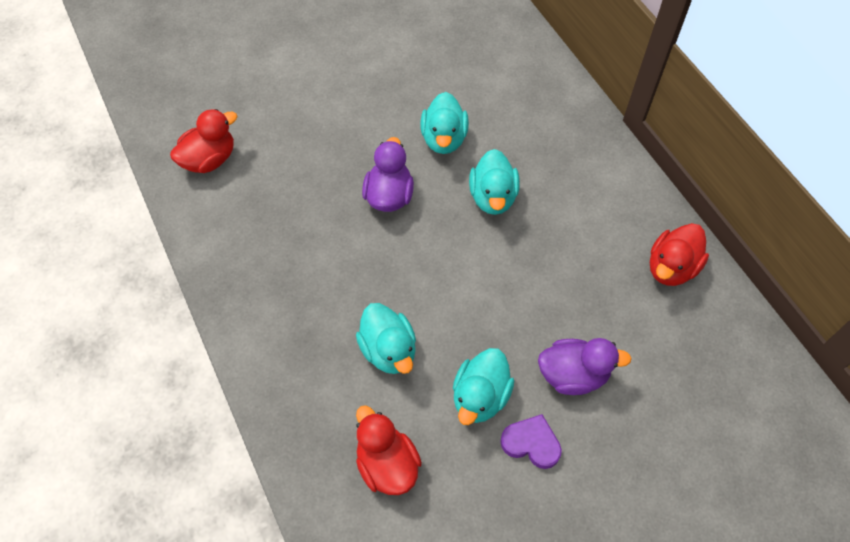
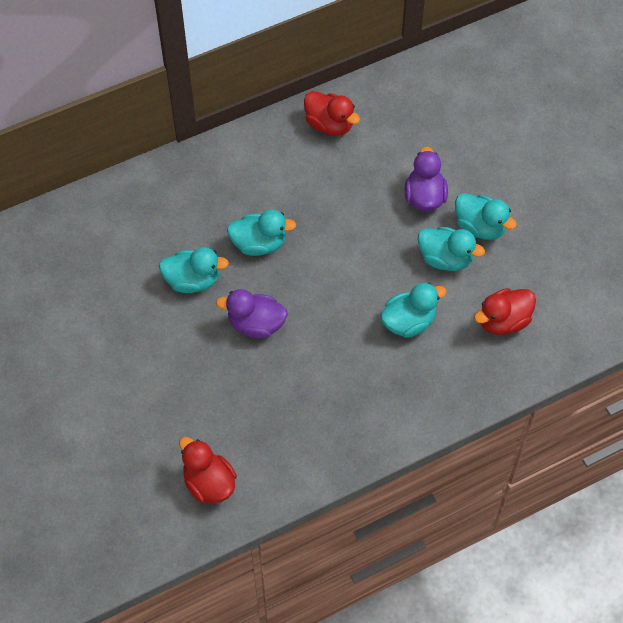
camera: 90 degrees left, 0 degrees up
purple heart [500,414,562,469] -> turquoise duck [455,193,517,240]

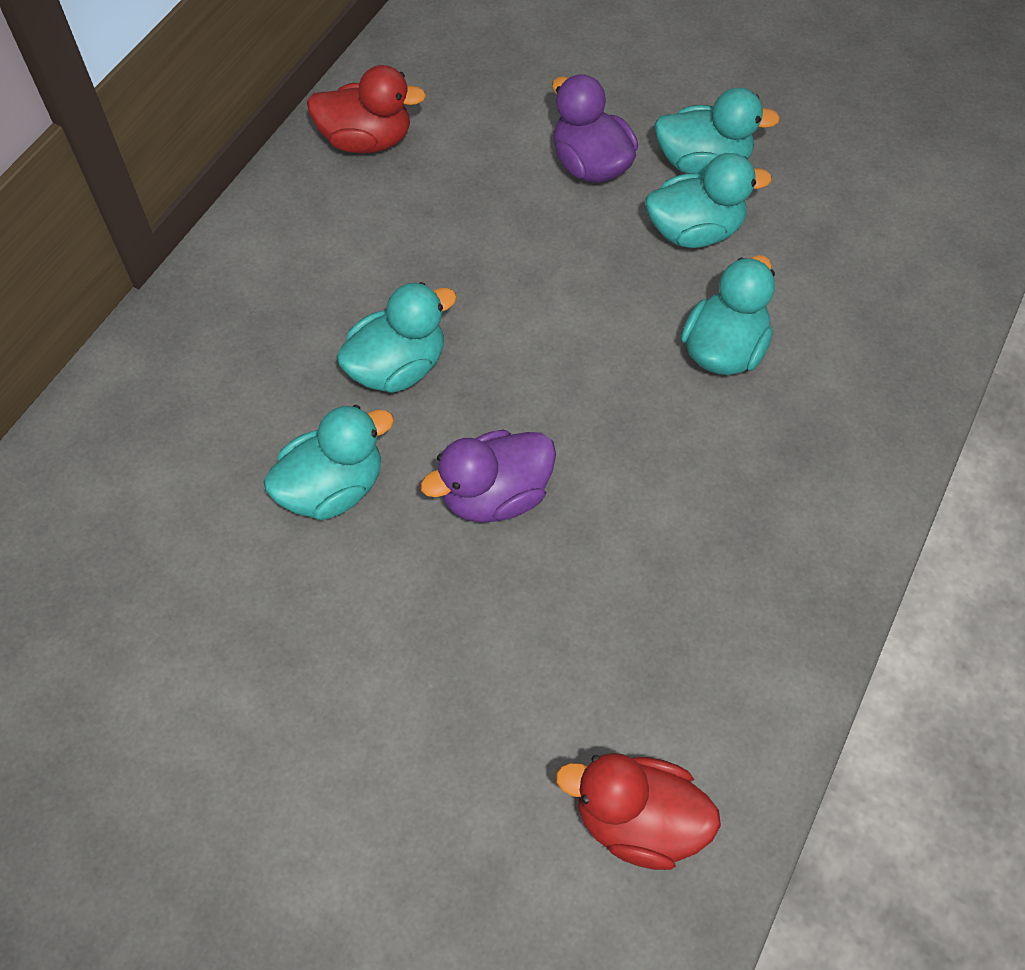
camera: 35 degrees left, 0 degrees up
red duck [474,288,536,335] -> none

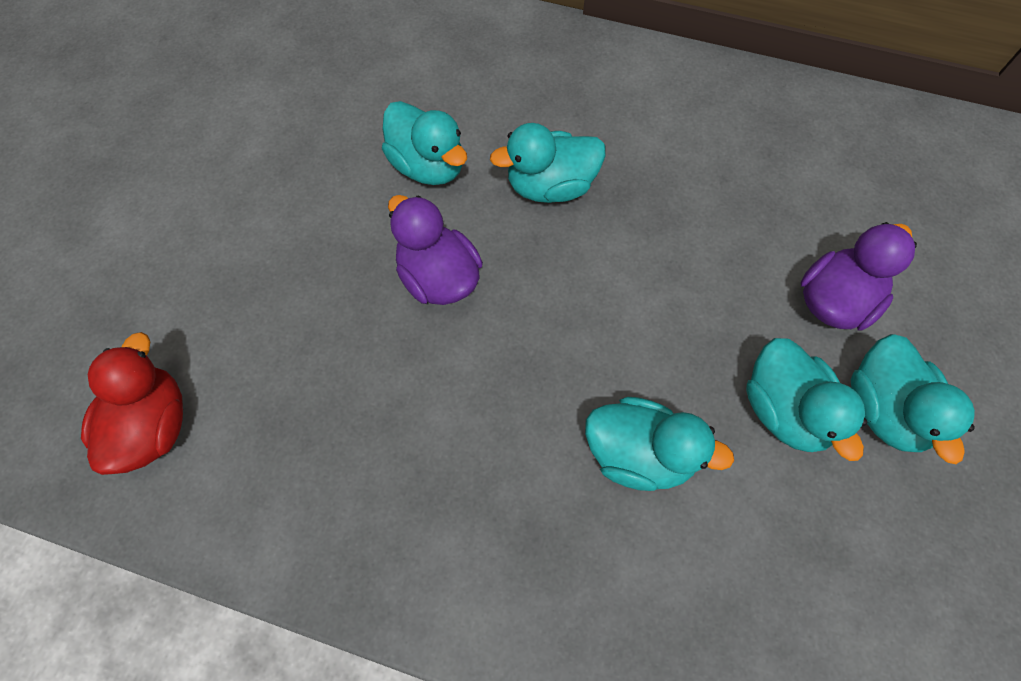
camera: 80 degrees right, 5 degrees up
red duck [307,65,426,153] -> none
turquoise duck [336,282,457,393] -> turquoise duck turned 120 degrees clockwise [490,123,605,203]

